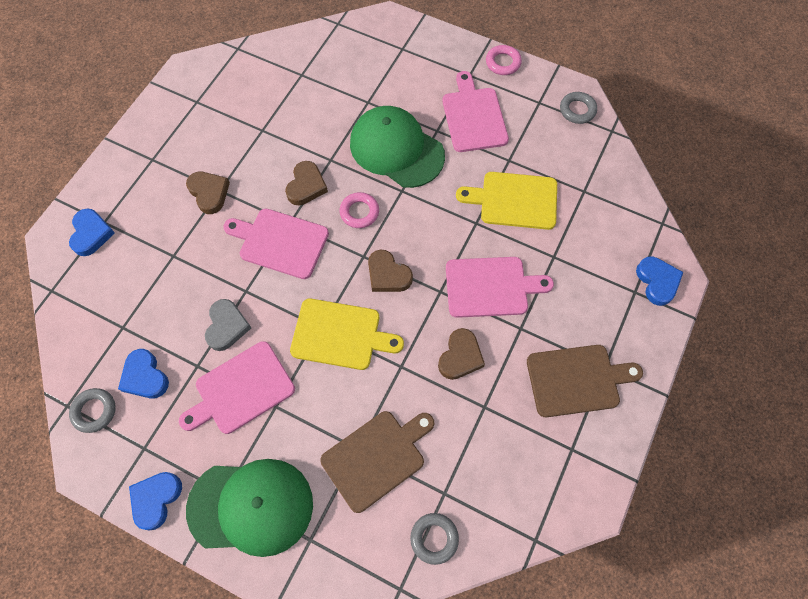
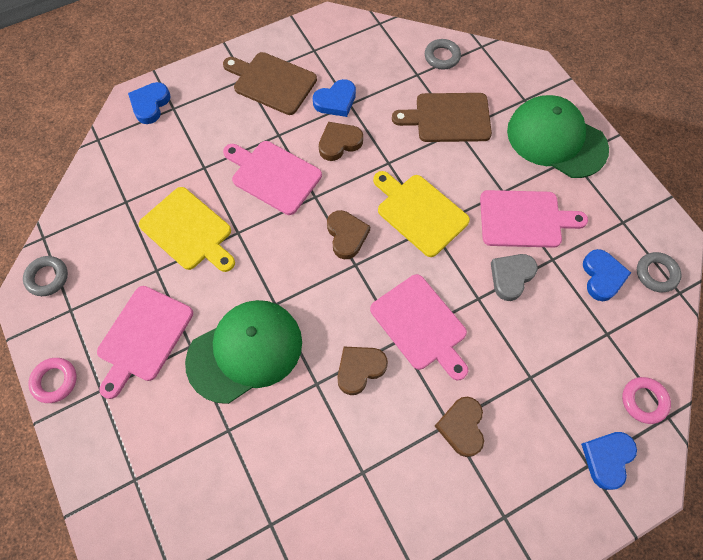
camera: 145 degrees left, 0 degrees up
blue heart [129,472,182,530] -> blue heart moved to [313,79,356,117]
pink ring [339,192,379,228] -> pink ring moved to [622,377,671,424]
green cap [350,106,445,188] -> green cap turned 105 degrees counterclockwise [185,300,302,404]

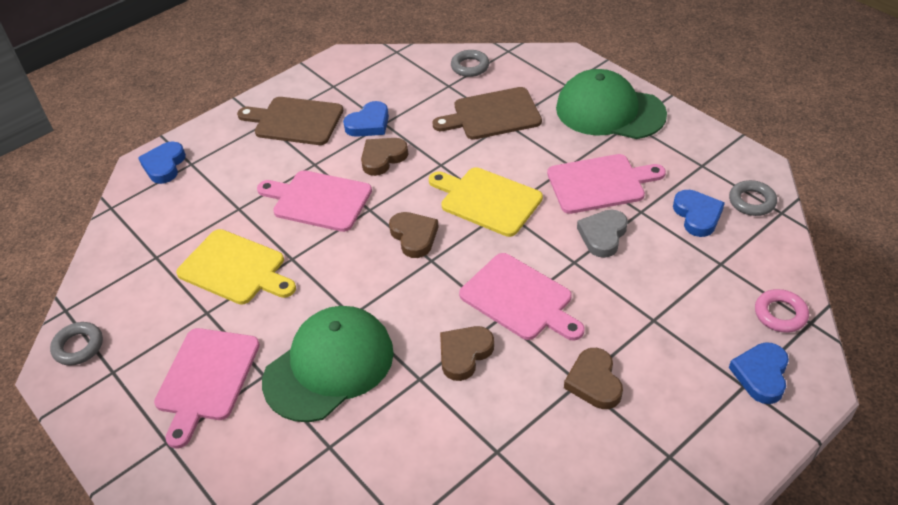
camera: 10 degrees left, 20 degrees down
pink ring [28,358,77,403] -> none

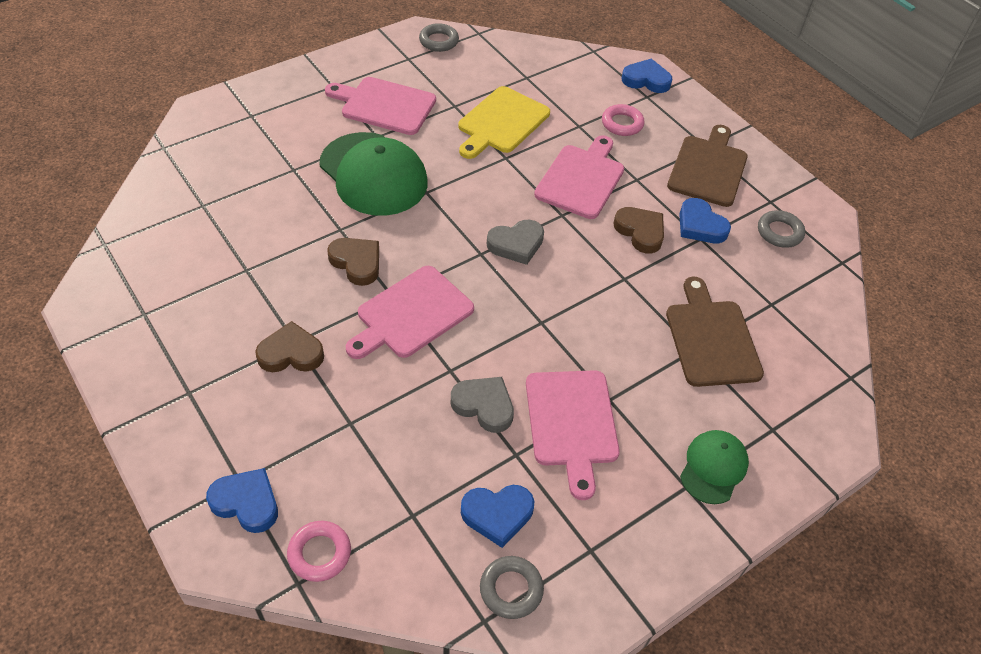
camera: 90 degrees right, 5 degrees up
brown heart [389,212,439,258] -> grey heart [487,220,544,265]
yellow cutting board [429,167,543,237] -> none
grey ring [451,50,489,77] -> grey ring moved to [758,210,805,248]
green cap [556,69,667,139] -> green cap [680,430,749,504], size x0.54
none -> pink ring [602,104,644,136]

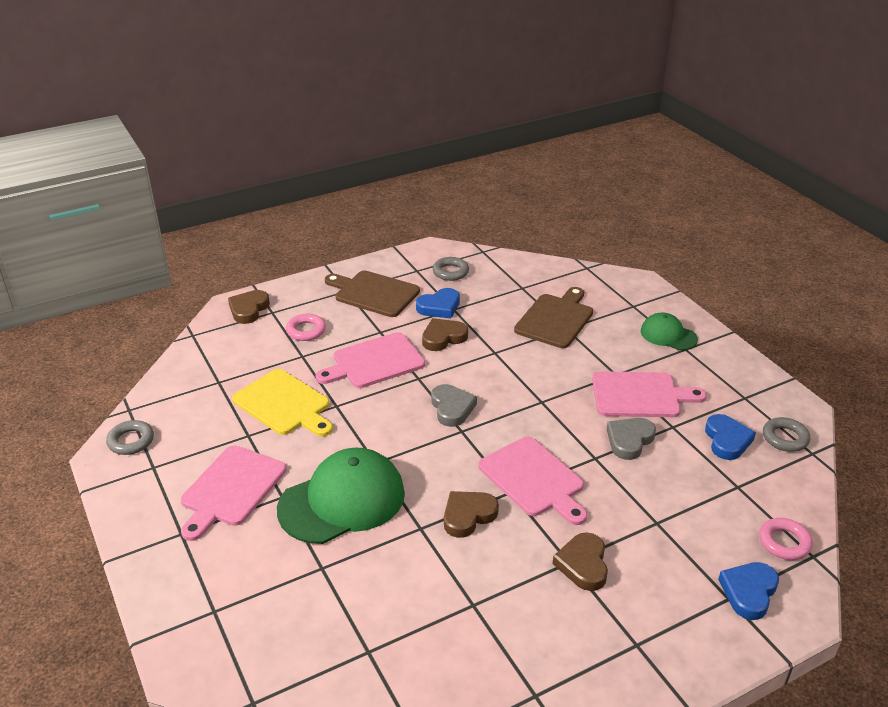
camera: 80 degrees left, 15 degrees down
pink cutting board [534,135,624,219] -> pink cutting board turned 60 degrees counterclockwise [315,332,425,388]
blue heart [622,58,673,93] -> brown heart [228,290,270,324]
brown cutting board [666,277,764,387] -> brown cutting board turned 120 degrees clockwise [514,287,593,348]

